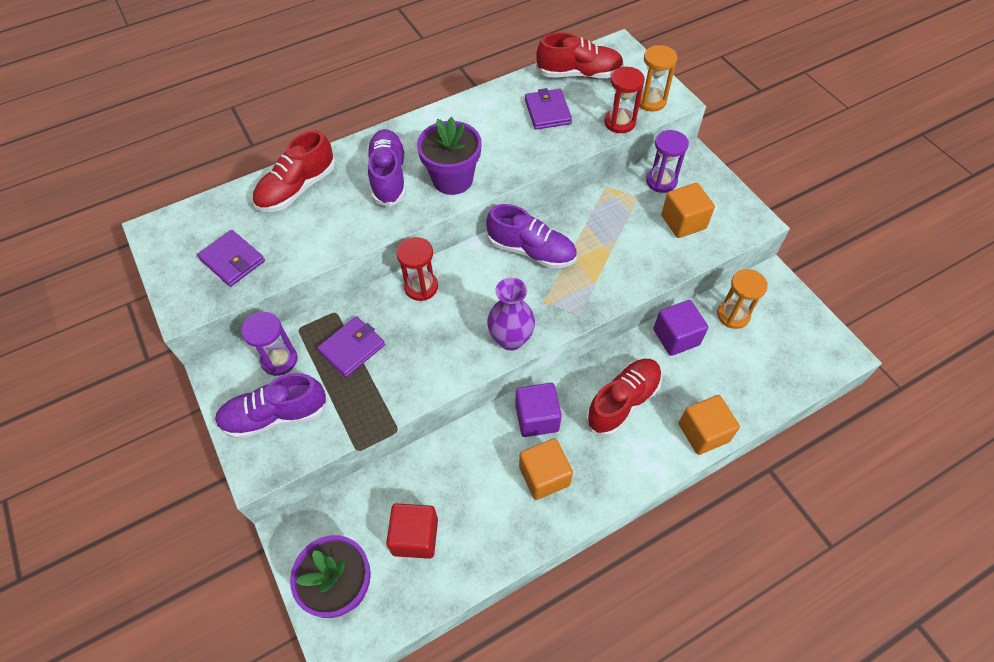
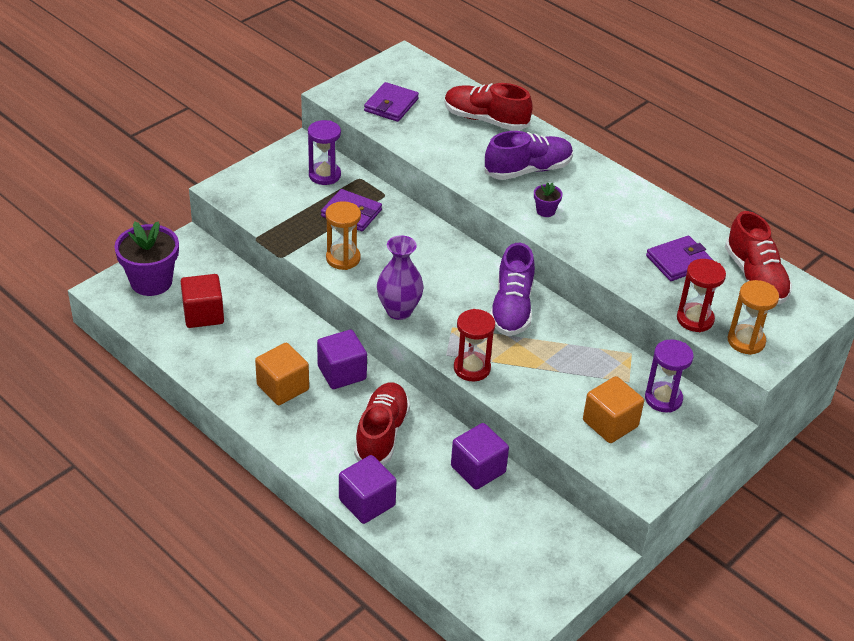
camera: 70 degrees right, 15 degrees down
purple shoe [215,373,328,439] -> none
red hourglass [396,237,438,301] -> red hourglass moved to [454,309,495,381]
purple flower pot [417,117,482,195] -> purple flower pot [534,183,563,217], size x0.45
red shoe [586,359,662,436] -> red shoe turned 105 degrees counterclockwise [354,383,410,465]
orange cube [679,395,740,455] -> purple cube [339,455,397,524]
orange hourglass [717,269,768,329] -> orange hourglass moved to [326,201,361,270]

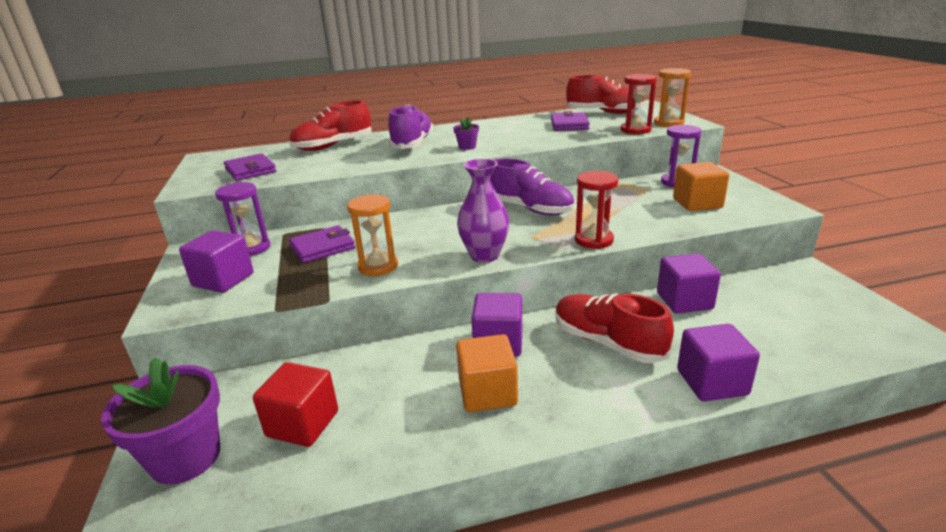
camera: 55 degrees left, 15 degrees down
none -> purple cube [179,230,254,293]

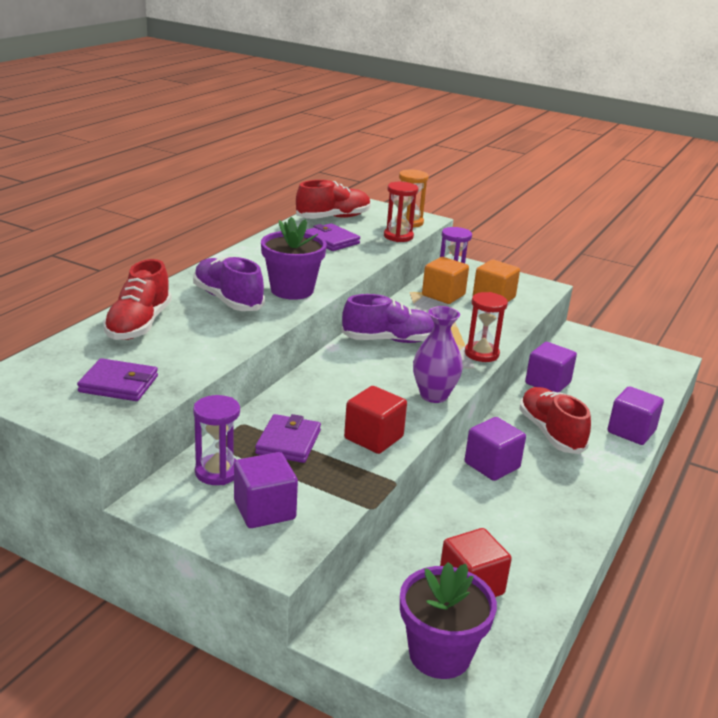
camera: 50 degrees left, 0 degrees up
orange hourglass [347,194,398,276] -> red cube [344,386,407,454]
purple flower pot [453,117,479,150] -> purple flower pot [261,217,327,300], size x2.22
orange cube [456,334,518,412] -> orange cube moved to [422,257,469,304]
red shoe [556,293,674,363] -> red shoe turned 75 degrees clockwise [519,387,591,454]

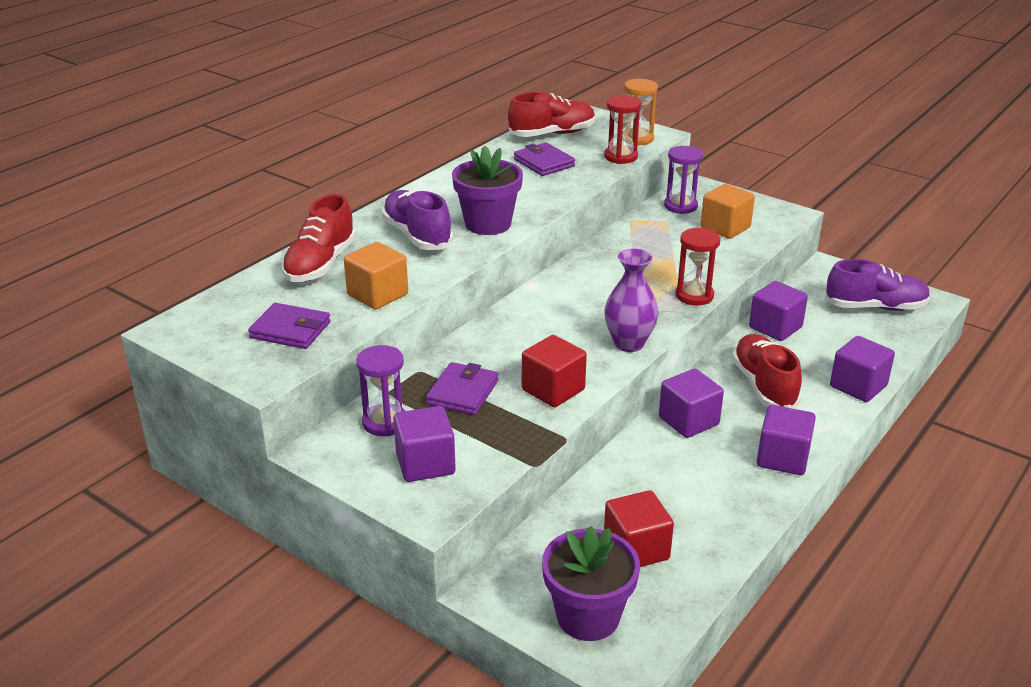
camera: 10 degrees right, 5 degrees up
purple shoe [341,294,434,343] -> purple shoe moved to [825,259,931,311]
orange cube [422,257,469,304] -> orange cube moved to [344,242,408,310]
none -> purple cube [757,405,816,475]

